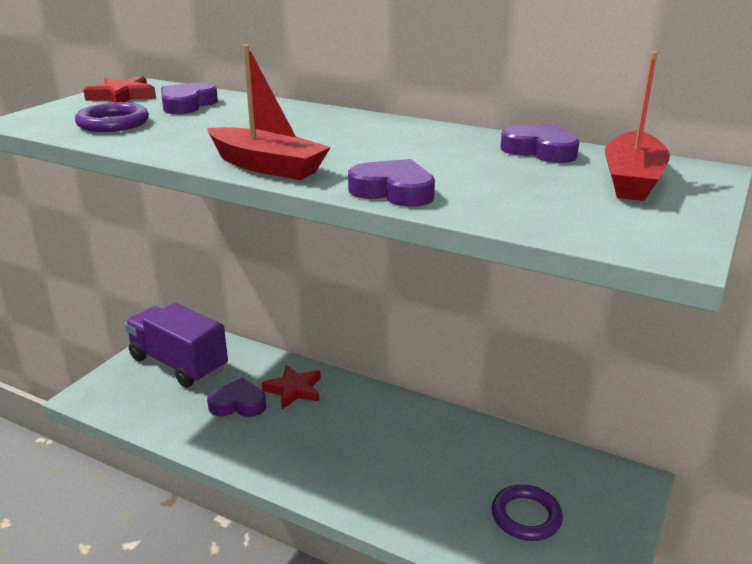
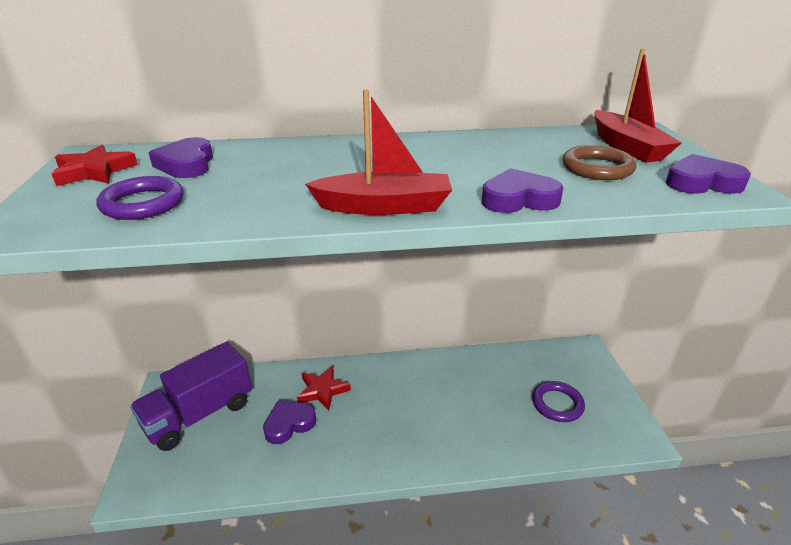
camera: 35 degrees left, 5 degrees up
purple truck [125,303,228,387] -> purple truck turned 45 degrees counterclockwise [130,342,252,451]
purple heart [500,124,579,163] -> purple heart moved to [666,154,751,194]
none -> brown ring [563,145,636,180]

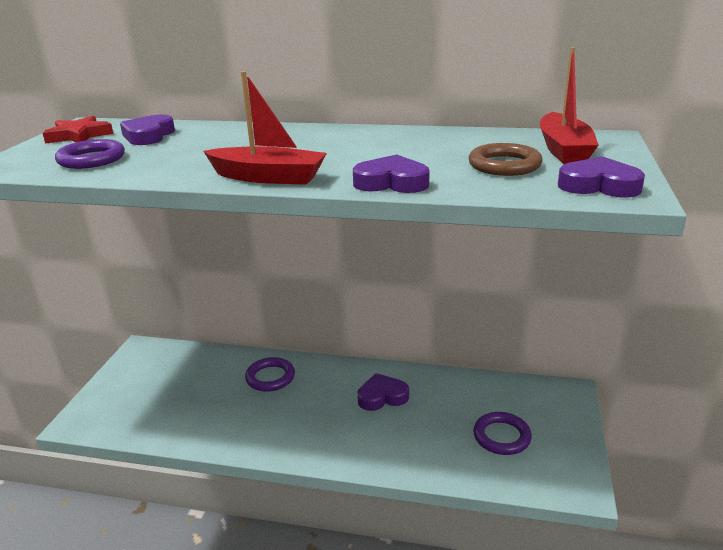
camera: 20 degrees right, 5 degrees down
purple truck [130,342,252,451] -> none
purple heart [263,401,316,444] -> purple heart moved to [357,373,409,411]
red star [297,366,351,411] -> purple ring [245,357,295,392]

